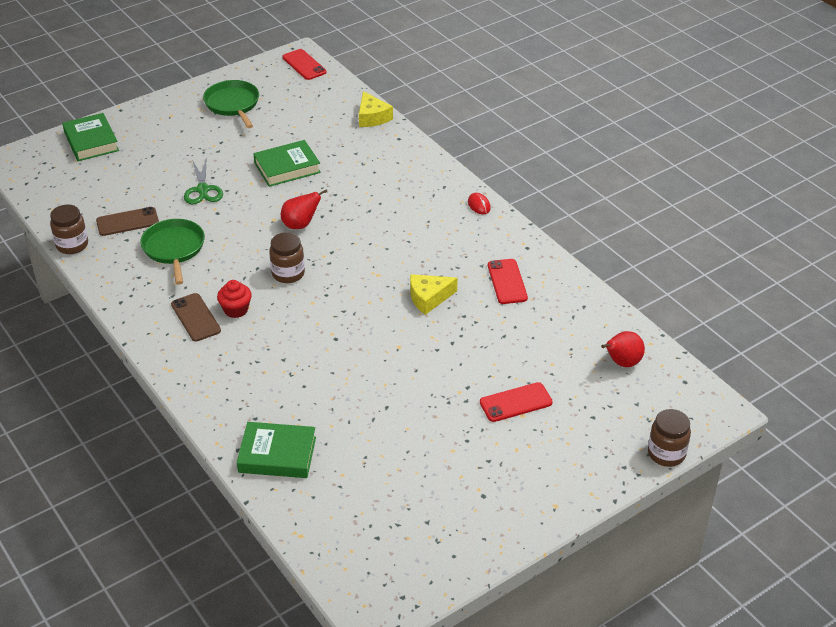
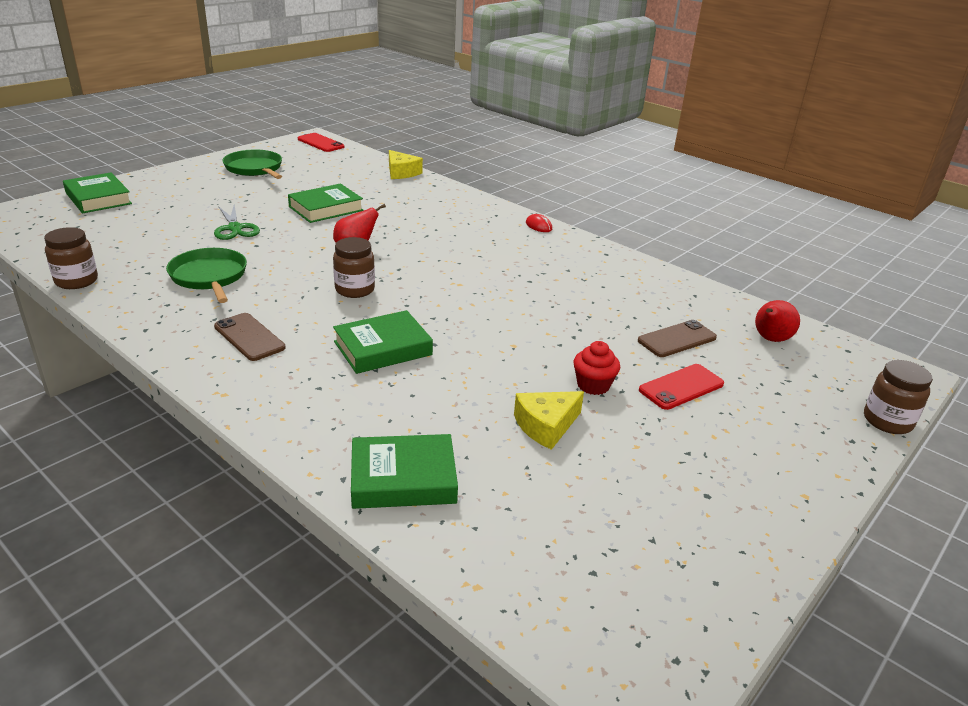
camera: 15 degrees left, 10 degrees down
brown phone [96,207,159,236] -> brown phone moved to [638,320,717,357]
red cupcake [217,280,252,318] -> red cupcake moved to [573,341,620,395]
yellow cheese [410,274,458,315] -> yellow cheese moved to [514,391,584,450]
red phone [488,259,528,304] -> none
none -> green book [333,310,433,374]

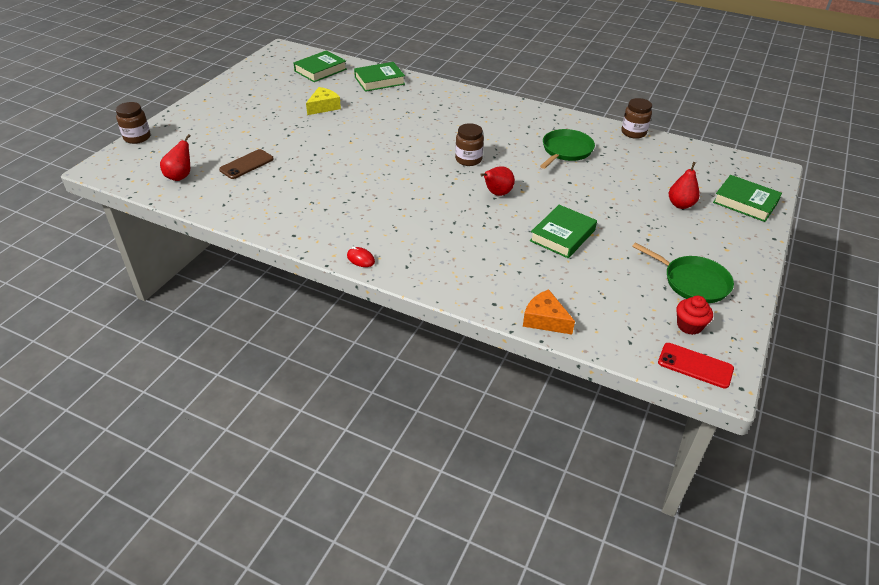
camera: 165 degrees right, 10 degrees up
green pan [166,248,247,303] -> green pan turned 105 degrees counterclockwise [540,129,595,169]
green scissors [214,204,260,240] -> none
brown phone [214,313,286,361] -> none
green book [333,310,433,374] -> green book moved to [294,50,347,82]
yellow cheese [389,150,423,179] -> orange cheese [523,289,575,334]
red cupcake [573,341,620,395] -> red cupcake moved to [676,296,713,335]
red phone [639,364,724,410] -> none
none -> red pear [669,162,700,209]

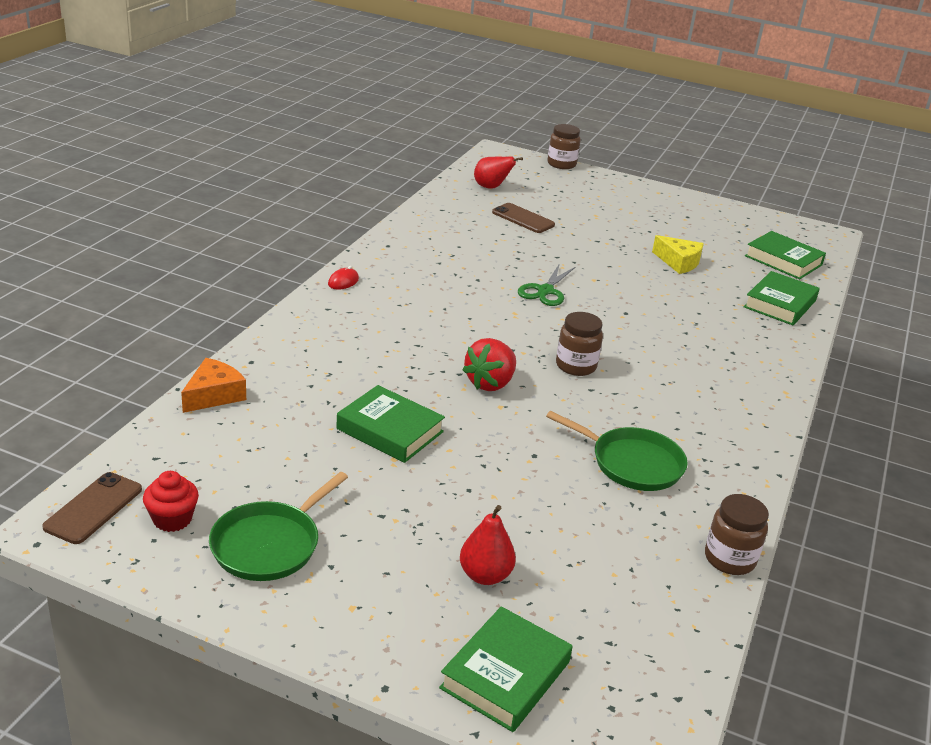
camera: 85 degrees right, 10 degrees down
green book [354,62,405,92] -> green book turned 60 degrees clockwise [744,271,820,325]
red pear [480,166,515,196] -> red strawberry [462,338,516,391]
red phone [658,343,734,389] -> brown phone [42,472,142,544]
none -> green scissors [518,263,575,306]

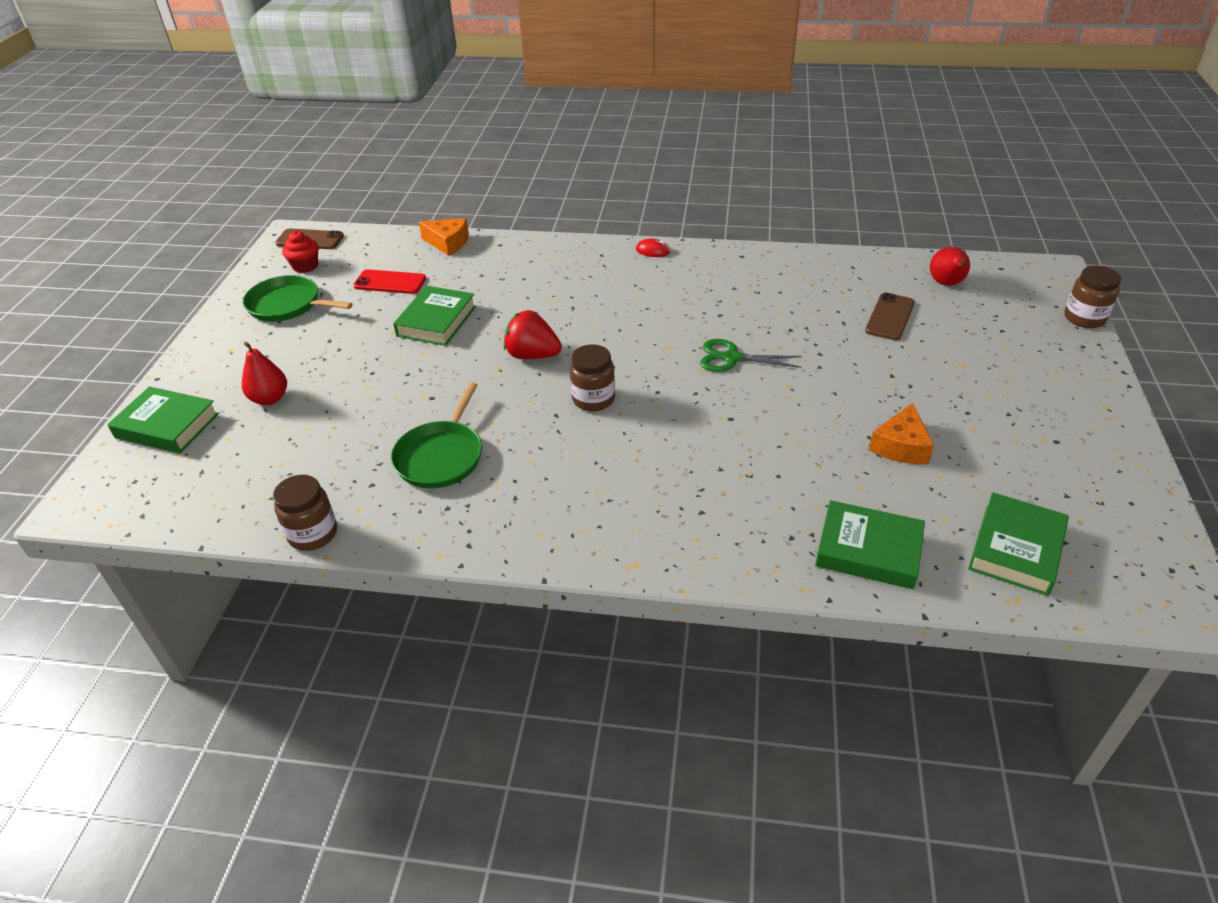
camera: 80 degrees right, 10 degrees up
yellow cheese [652,235,704,274] -> orange cheese [869,403,934,464]
none -> red phone [353,269,426,294]

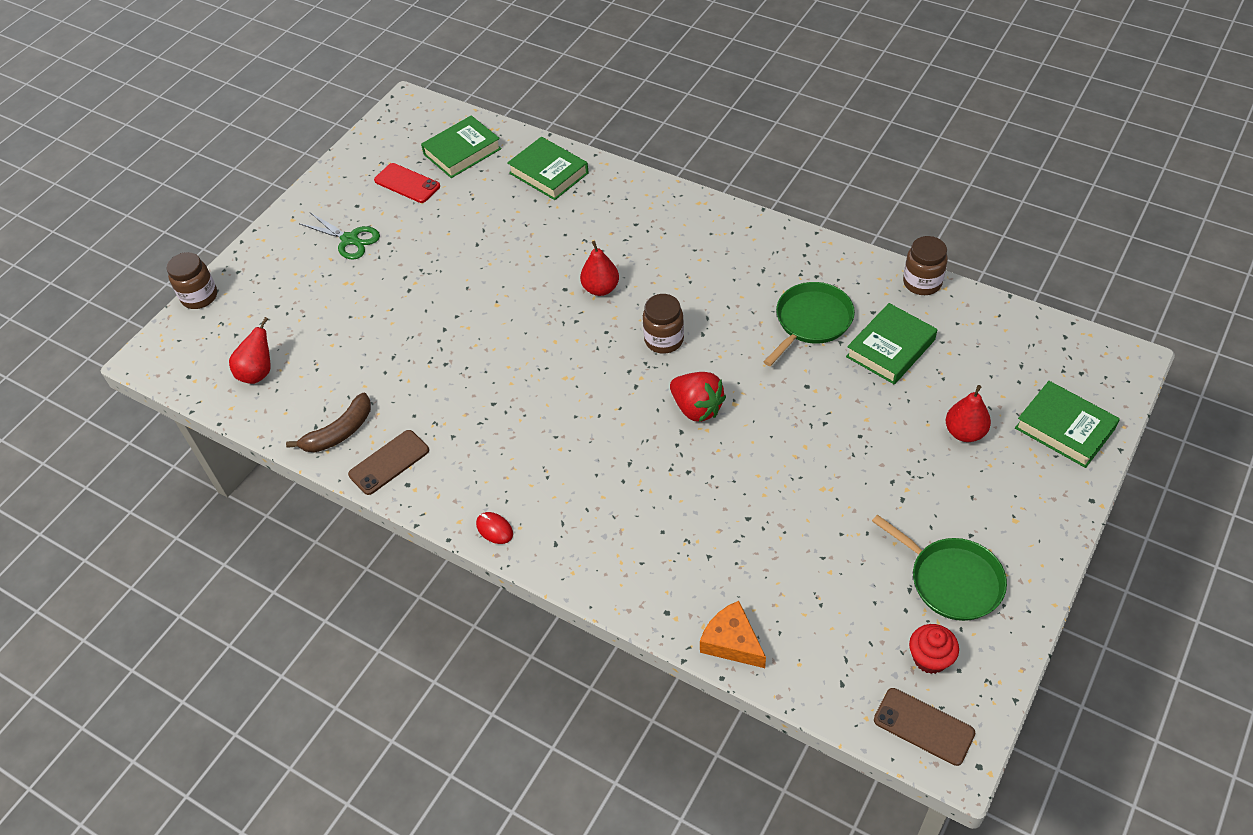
camera: 155 degrees left, 10 degrees up
red phone [353,269,426,294] -> red phone moved to [374,163,440,203]
green book [393,286,476,346] -> green book moved to [846,303,937,384]
green scissors [700,339,802,372] -> green scissors moved to [299,213,380,260]
brown phone [865,293,915,340] -> brown phone moved to [348,430,429,495]
orange cheese [869,403,934,464] -> none
none -> brown banana [286,393,371,452]
none -> red pear [580,241,619,296]

